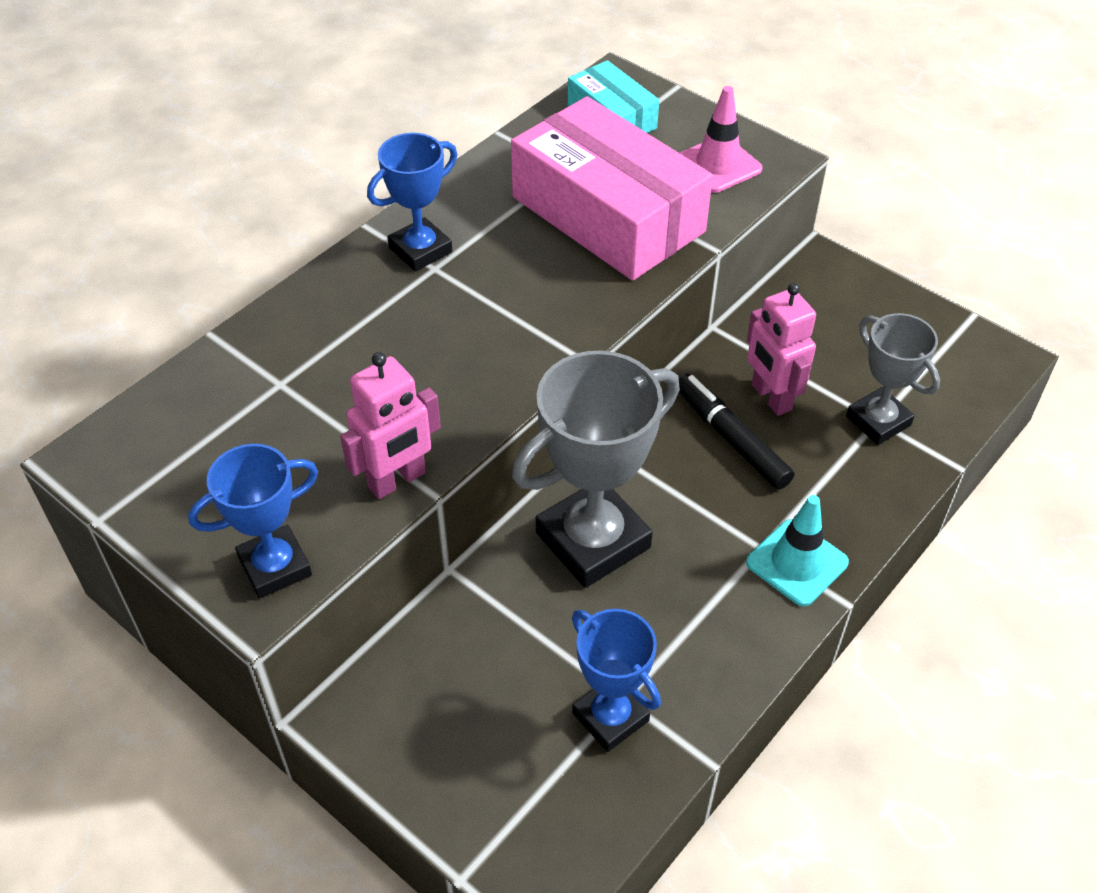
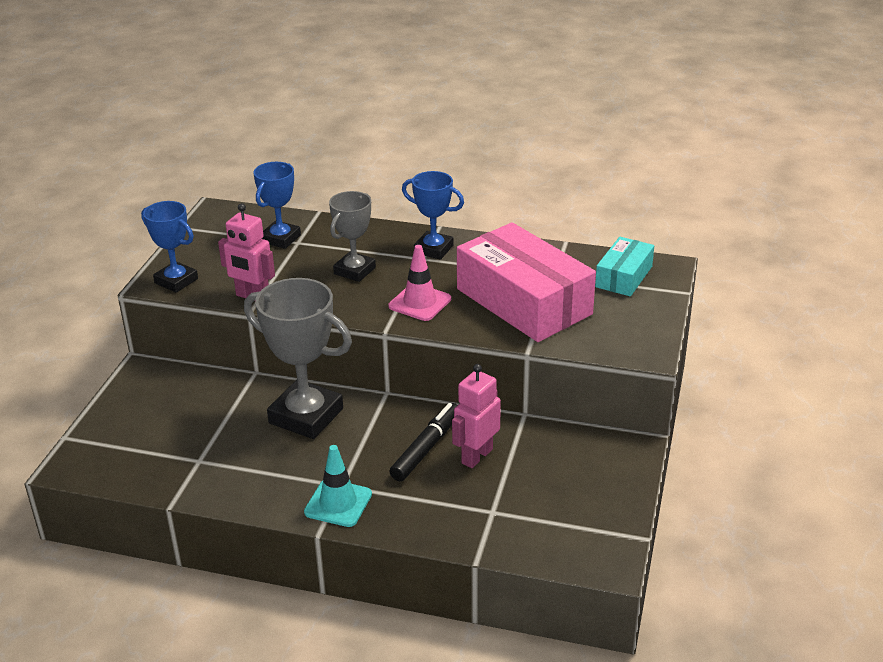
camera: 65 degrees right, 15 degrees down
pink box [511,96,713,281] -> pink box turned 60 degrees counterclockwise [457,223,596,342]
blue trophy [572,609,661,752] -> blue trophy moved to [253,162,301,249]
pink traffic cone [680,86,762,193] -> pink traffic cone moved to [389,245,451,321]
grey trophy [846,313,940,445] -> grey trophy moved to [329,191,376,282]

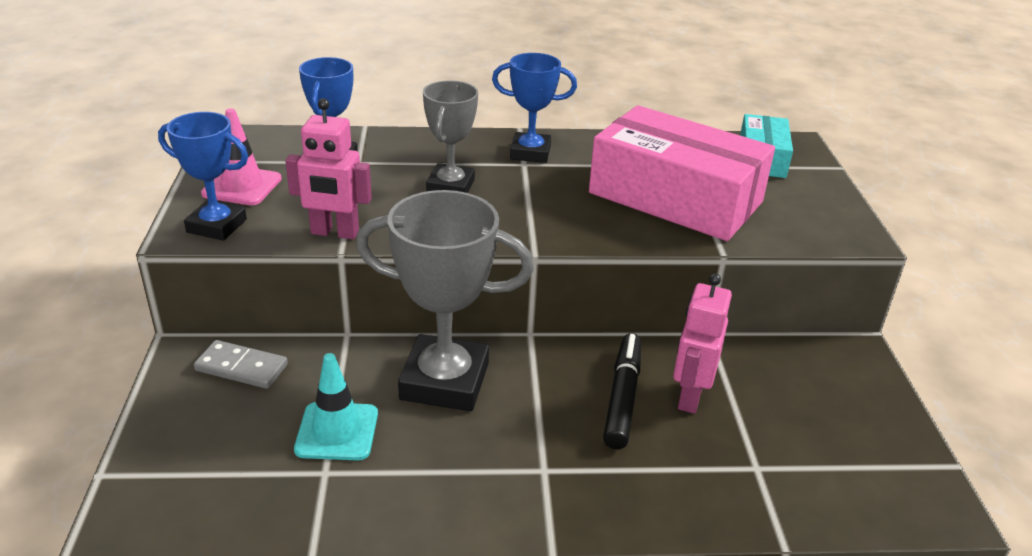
camera: 20 degrees left, 0 degrees up
turquoise traffic cone [304,445,372,527] -> turquoise traffic cone moved to [294,353,378,461]
pink traffic cone [389,245,451,321] -> pink traffic cone moved to [201,108,282,205]
none -> grey domino [194,340,288,389]

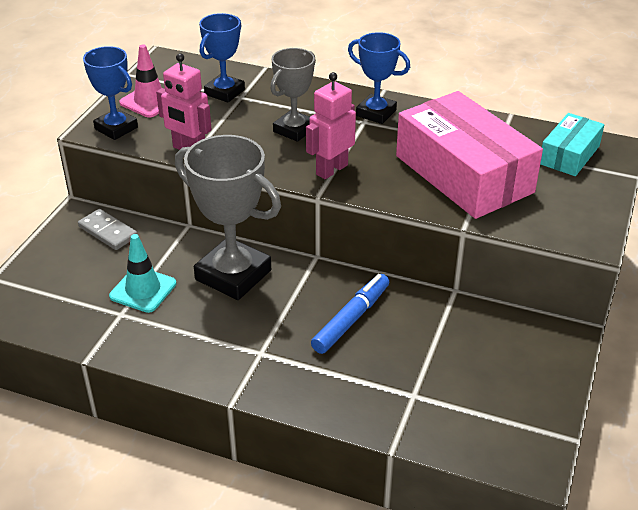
camera: 25 degrees right, 5 degrees up
black marker [603,333,641,449] -> blue marker [311,274,389,354]
pink robot [673,274,732,414] -> pink robot moved to [306,72,356,179]

